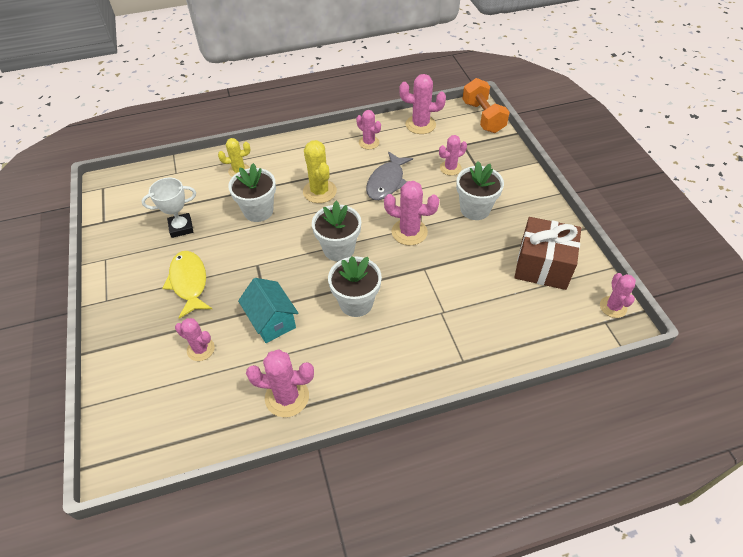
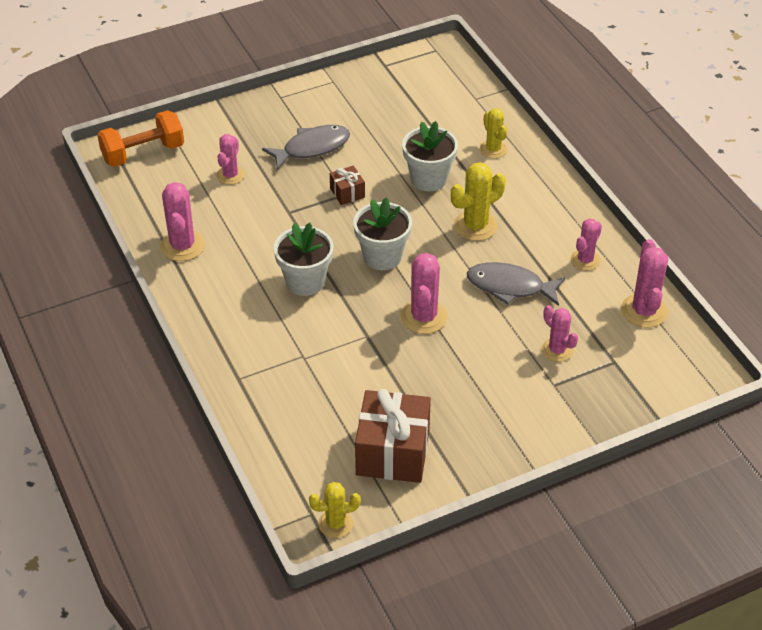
camera: 80 degrees right, 5 degrees down
white trophy [142,178,196,238] -> none
yellow fish [163,251,212,319] -> grey fish [262,125,350,170]
turquoise house [238,278,299,343] -> none
white flower pot [456,161,504,220] -> none
orange dumbbell [463,78,510,133] -> orange dumbbell moved to [97,110,184,167]
pink cactus [600,273,636,318] -> yellow cactus [309,482,361,538]
none -> brown gift [330,166,365,205]

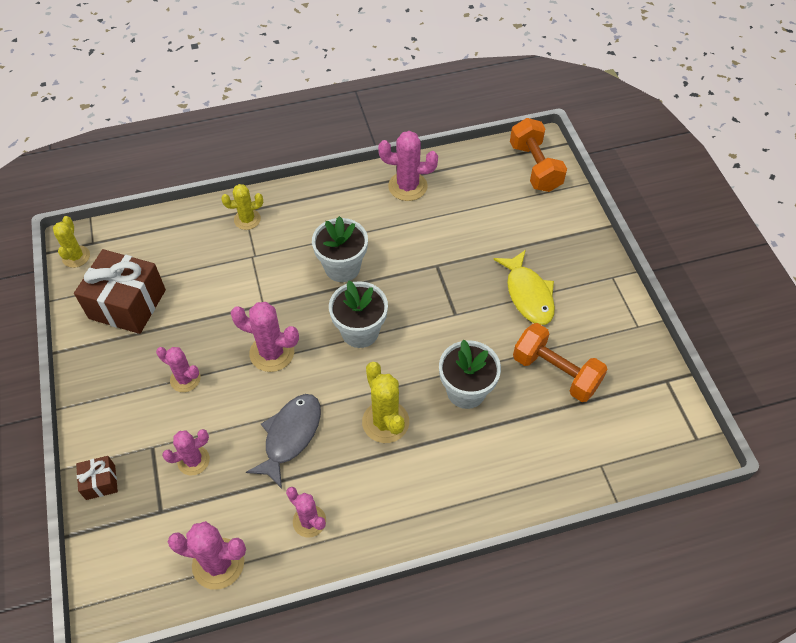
camera: 100 degrees right, 10 degrees up
pink cactus [217,134,245,185] -> pink cactus moved to [156,347,201,392]
grey fish [262,125,350,170] -> yellow fish [493,250,555,325]
brown gift [330,166,365,205] -> brown gift moved to [76,456,118,500]
yellow cactus [480,108,507,158] -> yellow cactus moved to [221,184,263,230]
none -> orange dumbbell [513,323,608,402]

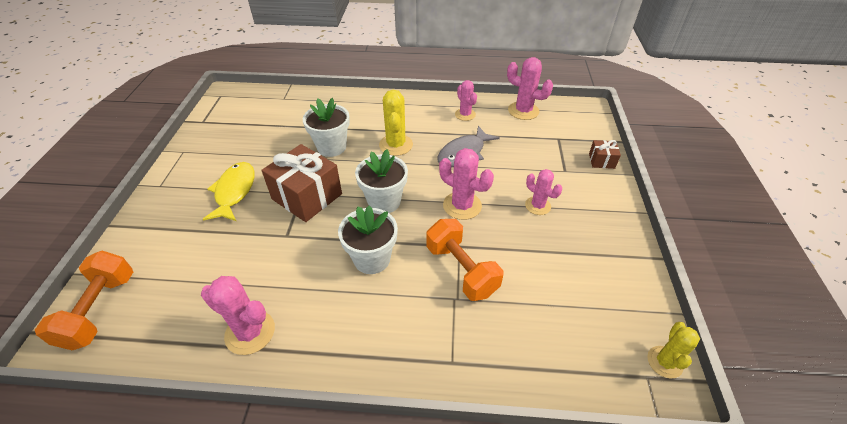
camera: 160 degrees left, 10 degrees down
brown gift [74,249,166,334] -> brown gift moved to [262,144,342,222]
pink cactus [162,429,210,475] -> none
yellow cactus [221,184,263,230] -> none
orange dumbbell [513,323,608,402] -> orange dumbbell moved to [426,219,503,301]

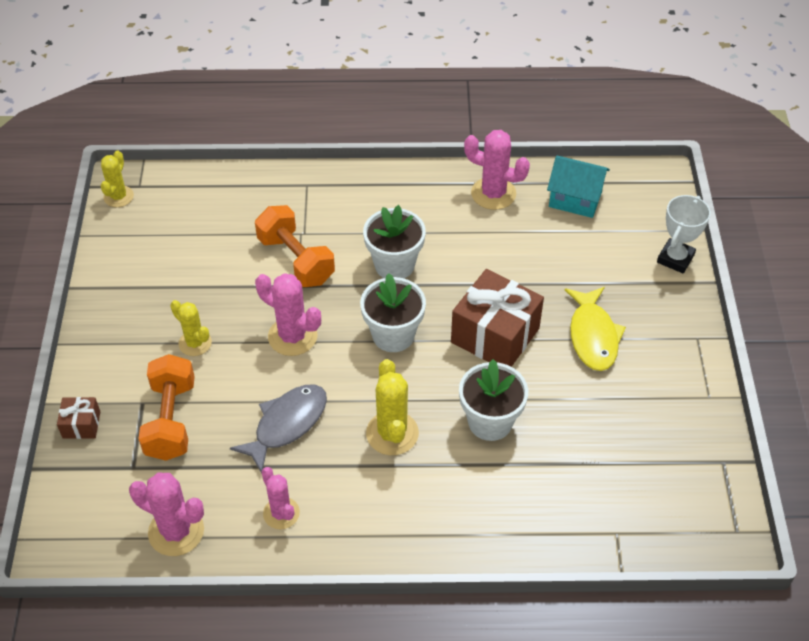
camera: 175 degrees right, 5 degrees up
orange dumbbell [35,251,133,350] -> orange dumbbell moved to [139,354,195,461]
pink cactus [525,169,562,215] -> yellow cactus [170,300,212,356]
none -> turquoise house [547,155,610,218]
none -> white trophy [657,195,711,273]

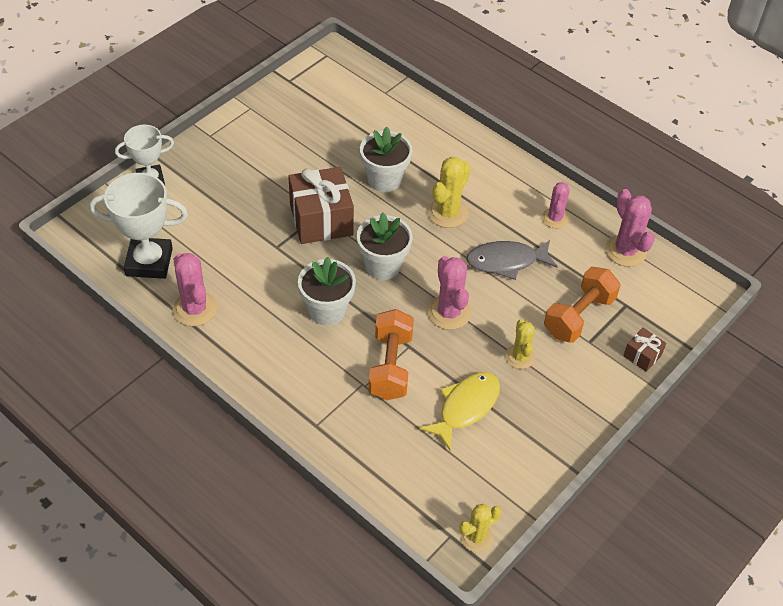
camera: 140 degrees left, 0 degrees up
turquoise house [547,155,610,218] -> white trophy [90,173,188,279]
yellow fish [565,287,626,371] -> yellow fish moved to [419,372,500,450]

